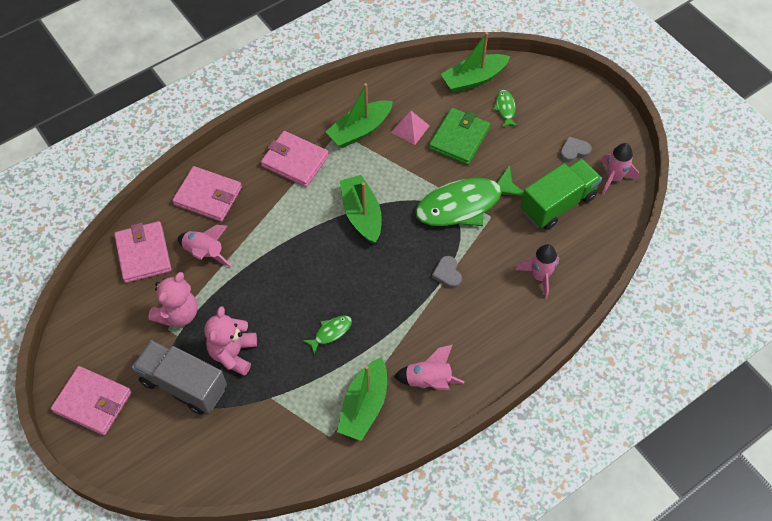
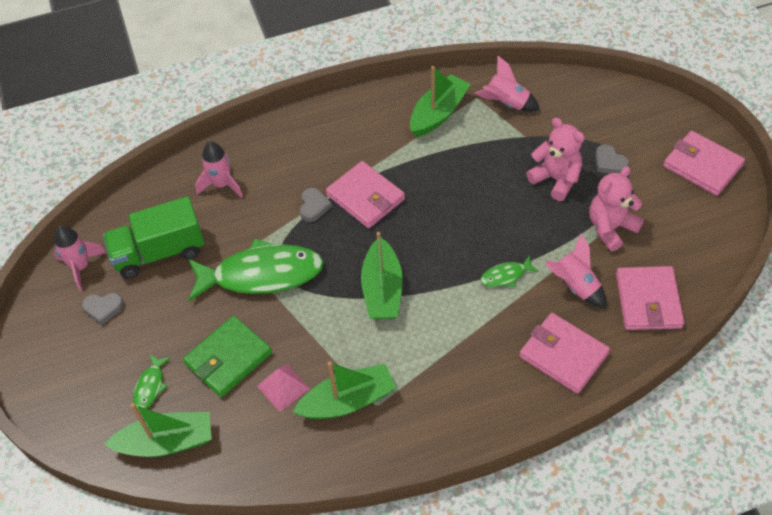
camera: 160 degrees left, 5 degrees down
grey truck [132,340,227,415] -> grey heart [595,144,629,173]
pink teddy bear [204,306,257,376] -> pink teddy bear turned 75 degrees counterclockwise [526,118,585,201]
pink wallet [261,131,329,187] -> pink wallet moved to [326,161,405,228]
green fish [303,315,352,354] -> green fish moved to [480,255,539,287]
pink rocket [394,345,464,390] -> pink rocket moved to [475,56,540,112]

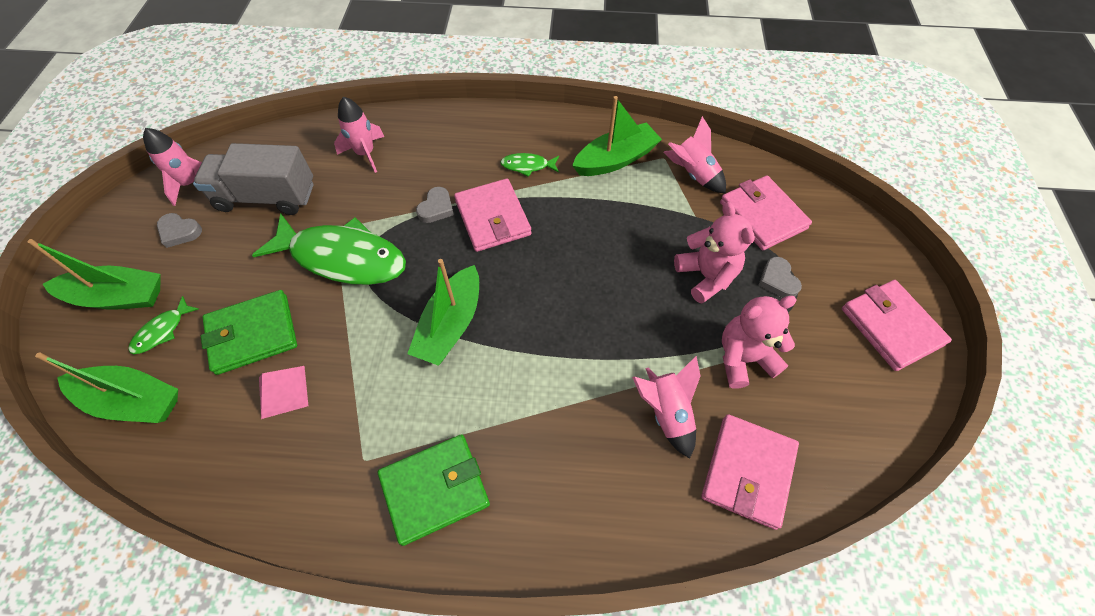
camera: 20 degrees right, 5 degrees up
green truck [103,196,205,279] -> grey truck [193,143,314,215]
green boat [293,362,396,419] -> green boat moved to [27,239,160,309]
green fish [480,255,539,287] -> green fish moved to [500,153,559,177]
pink wallet [519,313,610,394] -> pink wallet moved to [720,176,812,250]
none -> green wallet [378,434,490,546]

